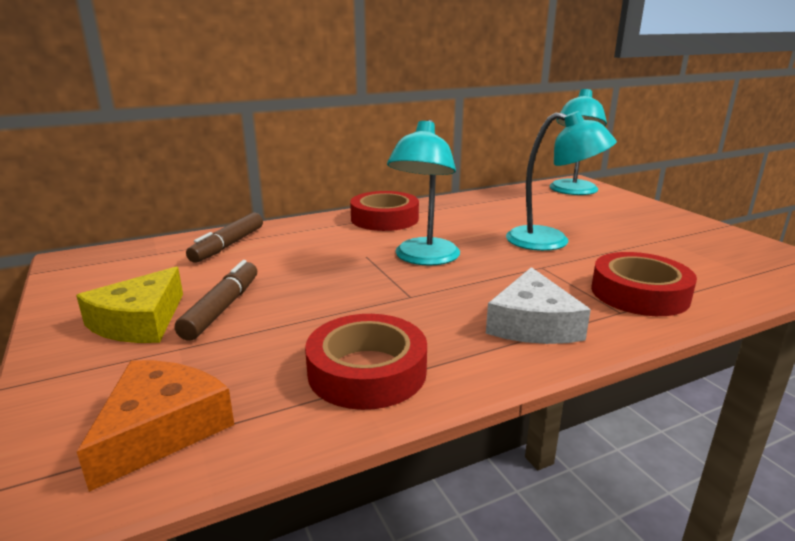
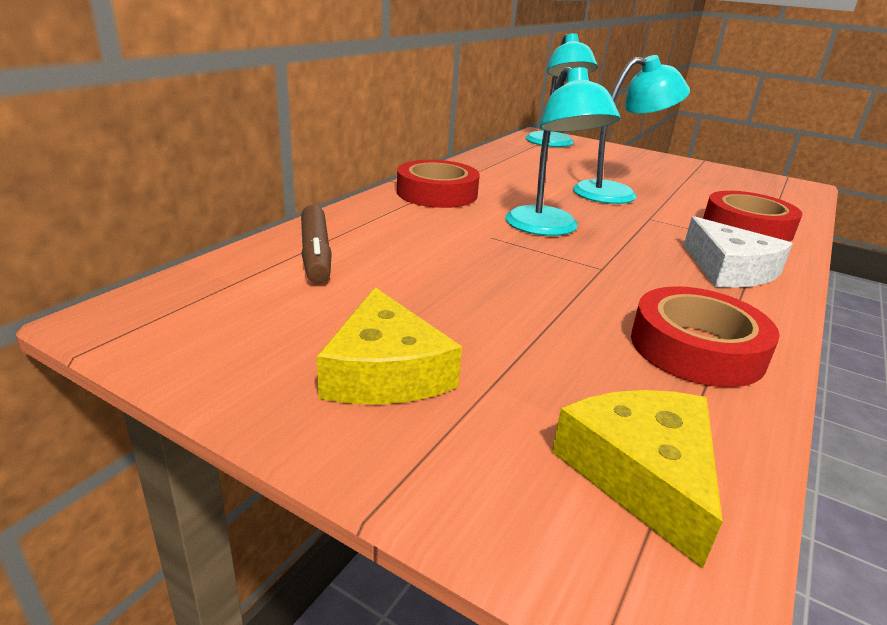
camera: 35 degrees left, 5 degrees up
orange cheese [77,360,234,492] -> yellow cheese [552,390,723,569]
brown marker [175,260,257,341] -> none

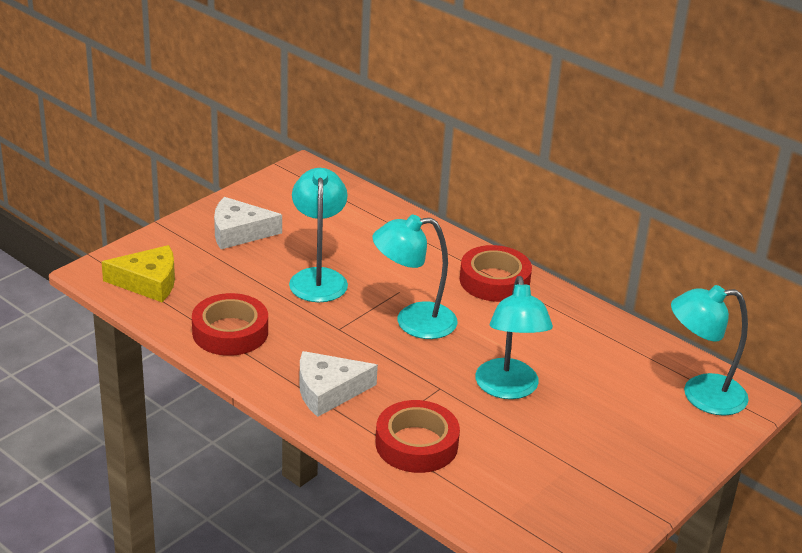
camera: 100 degrees right, 5 degrees up
brown marker [301,205,332,283] -> none
yellow cheese [317,287,462,405] -> white cheese [214,197,282,249]
none -> turquoise lamp [289,168,348,302]

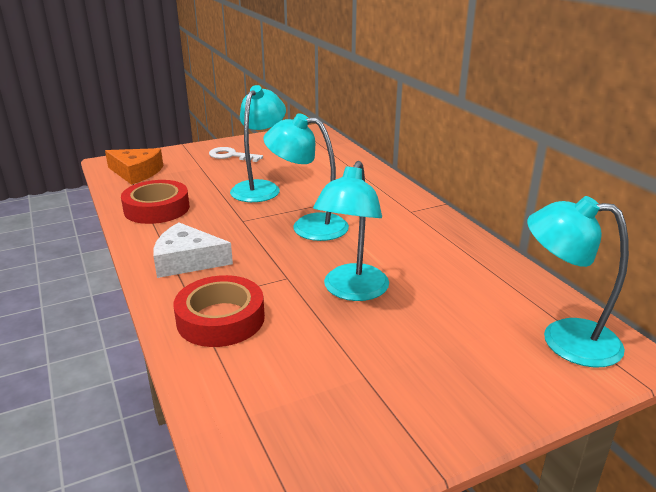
camera: 25 degrees right, 5 degrees down
yellow cheese [102,245,175,302] -> orange cheese [105,148,163,185]
white cheese [214,197,282,249] -> white key [209,147,263,162]
red tape [460,245,532,302] -> none

